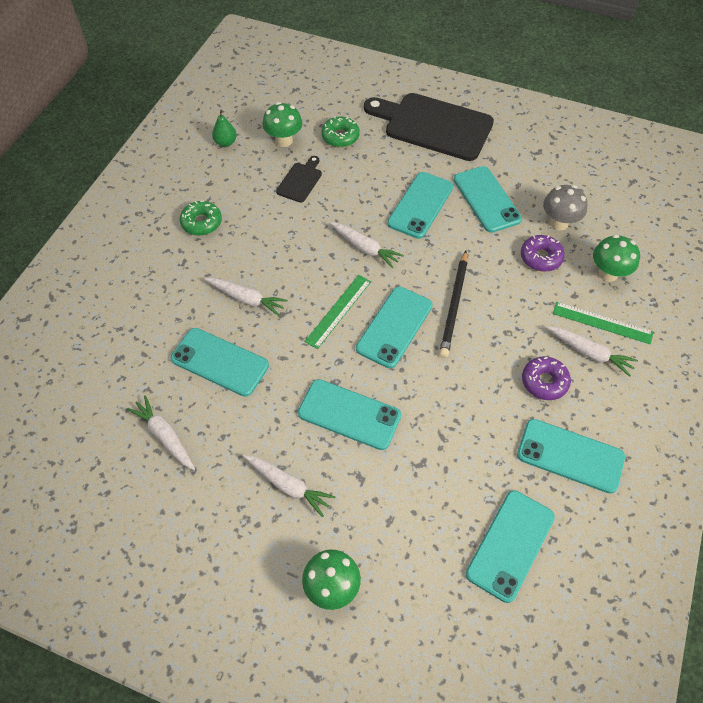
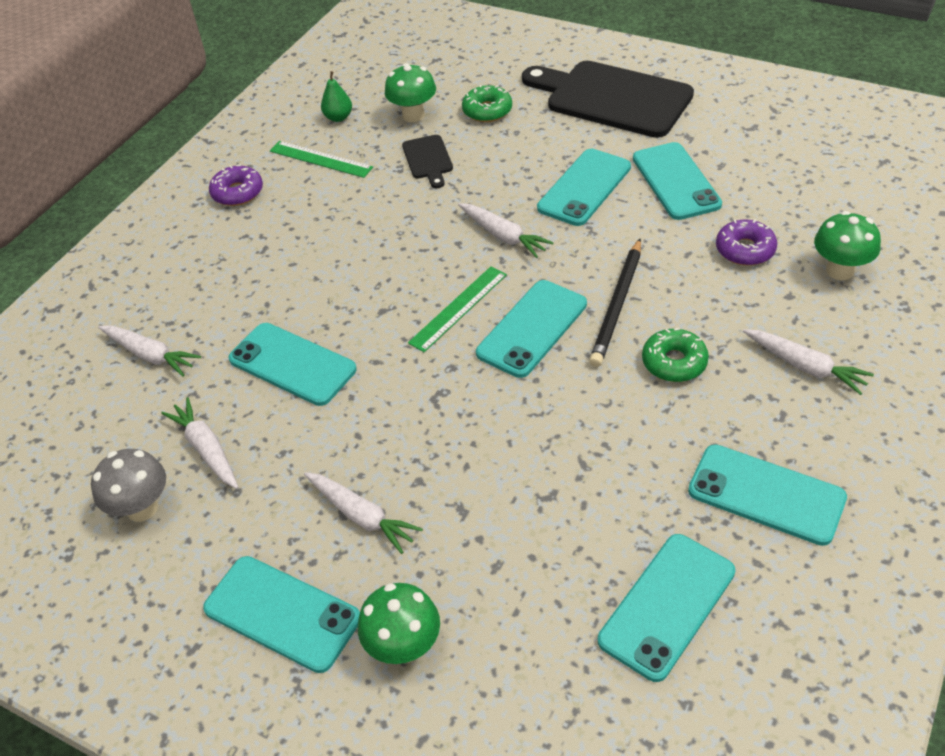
camera: 10 degrees right, 10 degrees down
green donut [180,200,222,236] -> green donut moved to [642,328,709,382]
white carrot [204,278,288,316] -> white carrot moved to [98,325,201,377]
black cutting board [276,156,322,203] -> black cutting board turned 135 degrees clockwise [402,135,453,189]
turquoise phone [298,379,401,450] -> turquoise phone moved to [203,556,360,673]
purple donut [522,356,571,400] -> purple donut moved to [209,164,263,206]
grey mushroom [543,185,588,230] -> grey mushroom moved to [91,449,166,522]
green ruler [553,302,653,344] -> green ruler moved to [270,141,373,178]

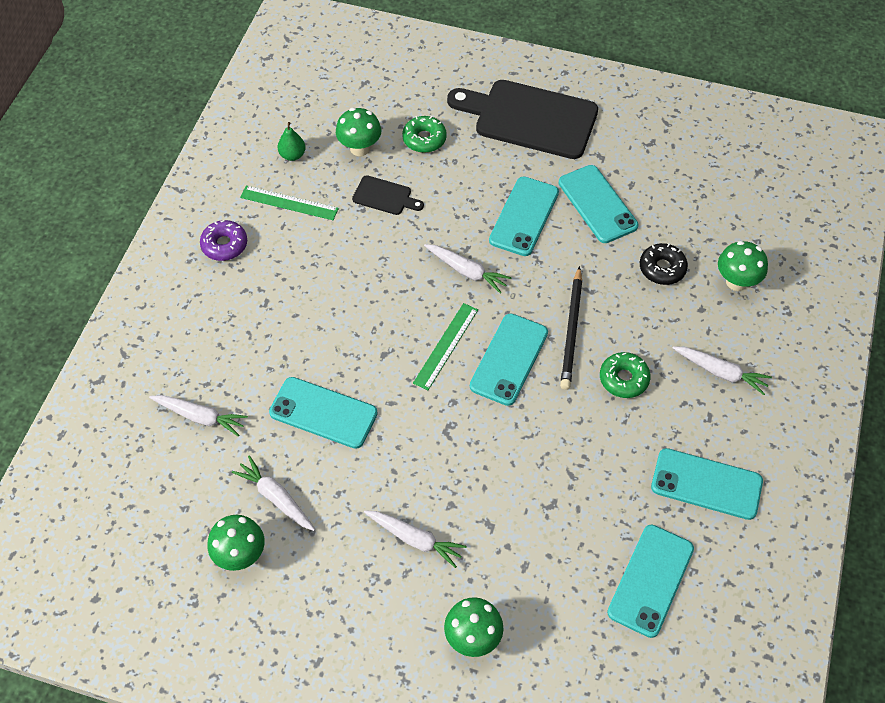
camera: 15 degrees left, 10 degrees up
grey mushroom [91,449,166,522] -> green mushroom [208,515,265,571]
turquoise phone [203,556,360,673] -> none
black cutting board [402,135,453,189] -> black cutting board turned 45 degrees counterclockwise [352,175,424,215]
purple donut [716,219,777,266] -> black donut [640,243,688,285]

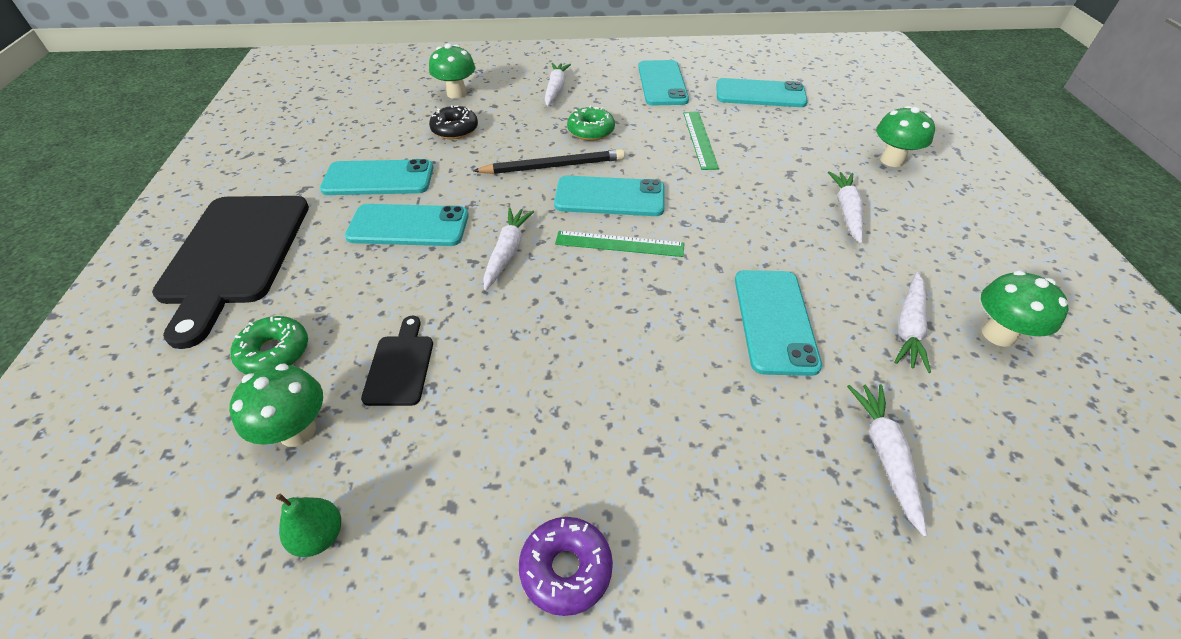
camera: 110 degrees left, 10 degrees down
green ruler [240,186,339,220] -> green ruler moved to [683,112,719,170]
turquoise phone [558,165,638,243] -> turquoise phone turned 45 degrees clockwise [320,159,433,195]

